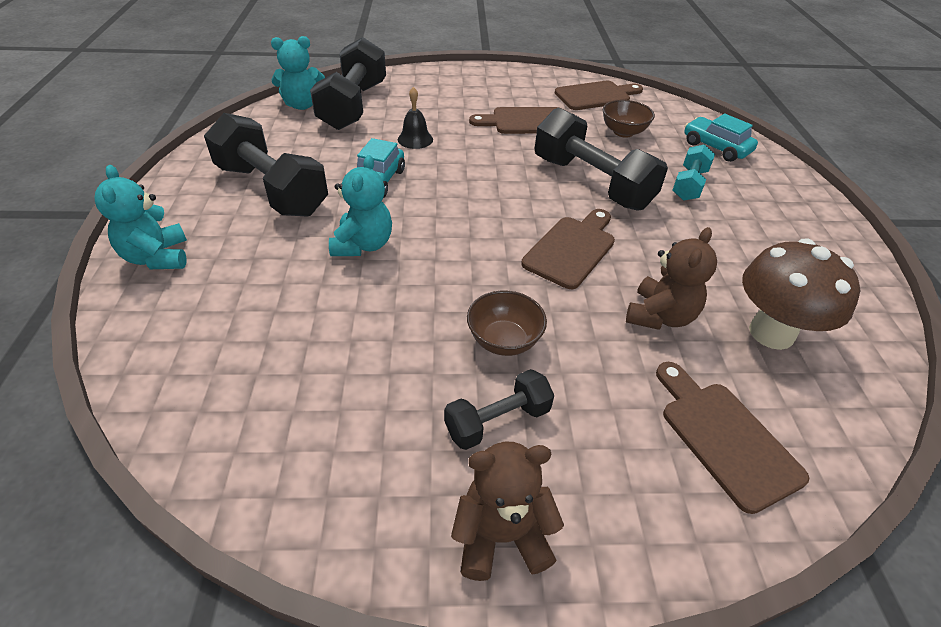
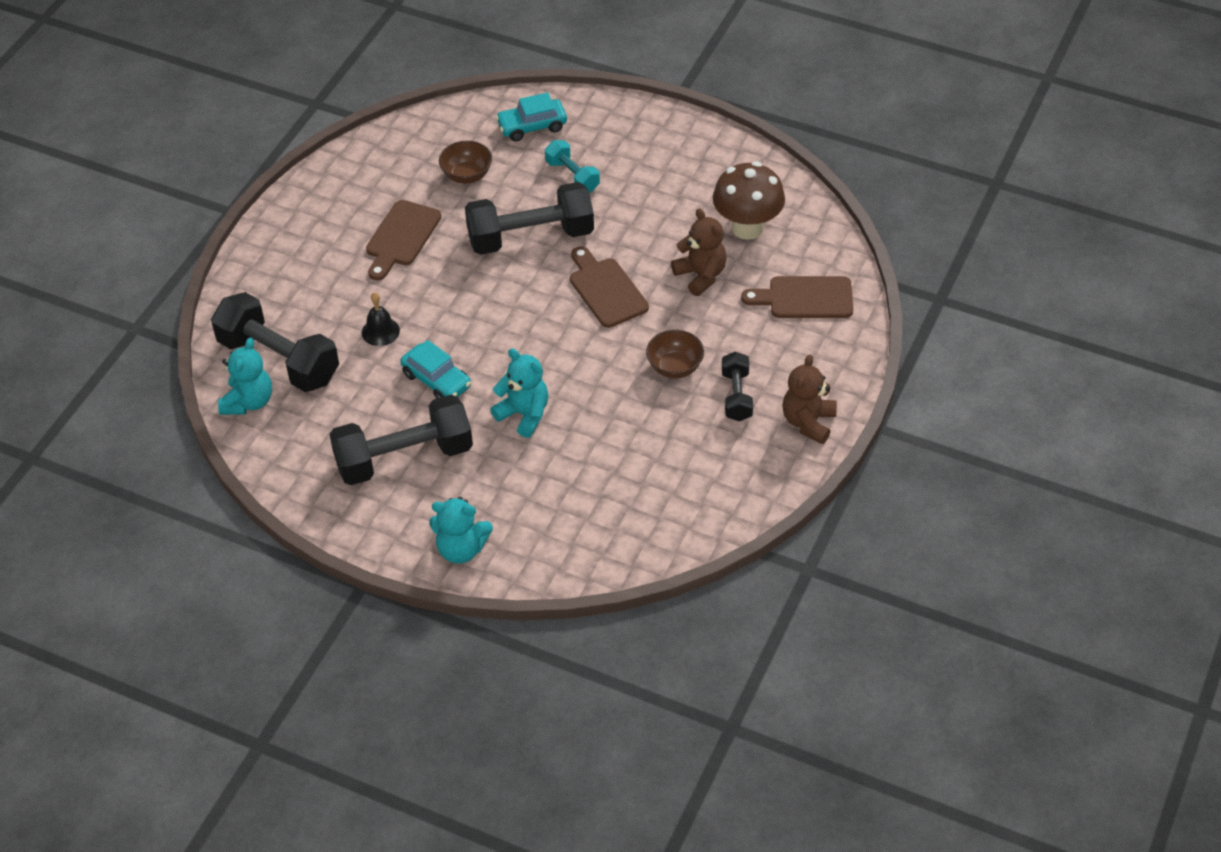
camera: 60 degrees left, 5 degrees up
brown cutting board [555,81,643,110] -> none

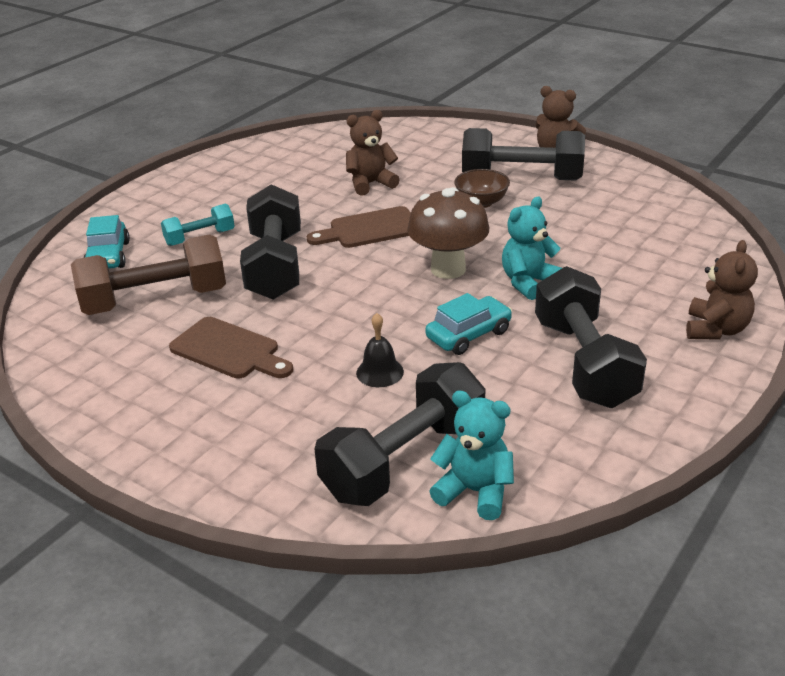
camera: 80 degrees left, 15 degrees down
turquoise teddy bear [429,497,493,563] -> brown teddy bear [686,240,758,340]
brown bowl [439,141,492,184] -> brown dumbbell [71,234,226,315]
brown mushroom [713,162,785,240] -> brown mushroom moved to [407,187,489,279]
black dumbbell [722,352,753,421] -> black dumbbell [462,128,585,181], size x1.88
brown cutting board [741,276,853,318] -> none

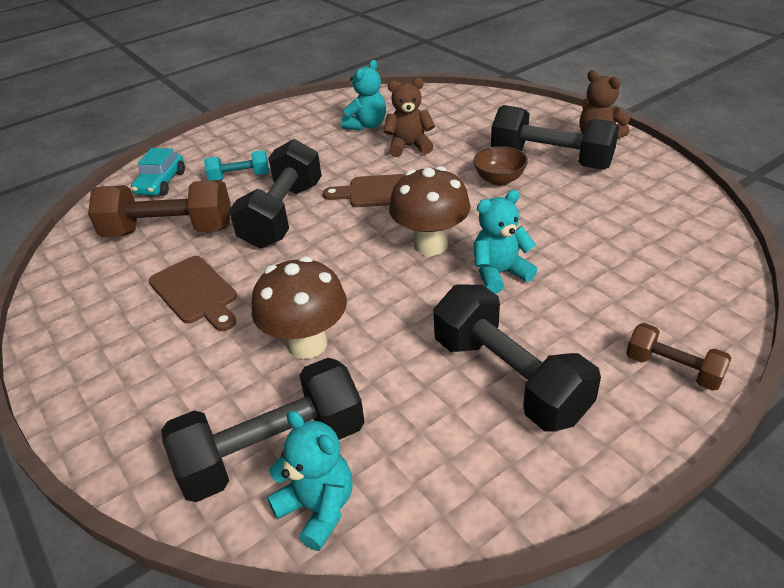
camera: 20 degrees right, 5 degrees up
black bell [356,313,404,387] -> brown mushroom [252,256,347,359]
turquoise car [425,293,512,355] -> none
black dumbbell [535,266,647,408] -> black dumbbell turned 45 degrees counterclockwise [434,284,601,432]
brown teddy bear [686,240,758,340] -> brown dumbbell [626,323,732,391]
none -> turquoise teddy bear [341,60,386,131]

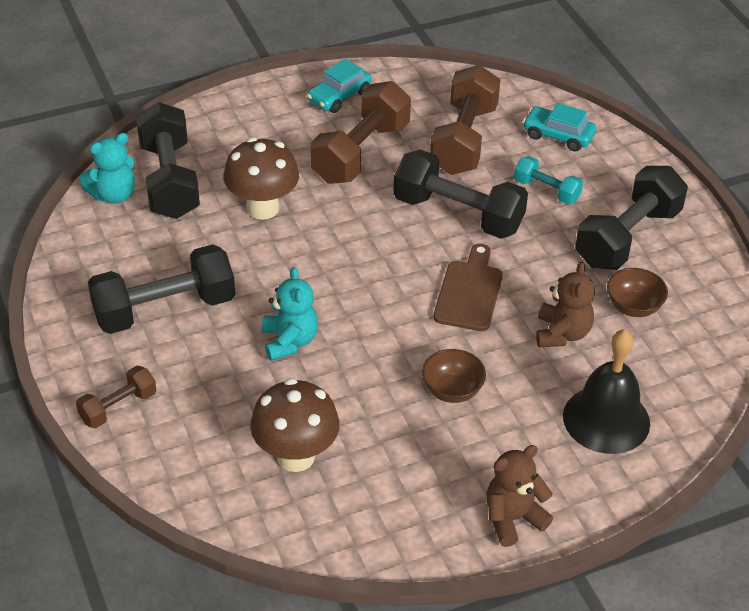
camera: 100 degrees right, 5 degrees up
brown cutting board [149,256,237,331] -> brown dumbbell [310,81,411,184]
turquoise dumbbell [204,150,269,180] -> turquoise dumbbell turned 60 degrees counterclockwise [514,156,583,204]
turquoise teddy bear [341,60,386,131] -> brown bowl [607,268,668,317]
brown mushroom [389,166,471,256] -> brown mushroom moved to [250,378,339,472]
black dumbbell [491,105,619,170] -> black dumbbell moved to [575,166,688,270]
none -> turquoise car [307,59,371,113]
none -> black bell [563,329,650,454]

